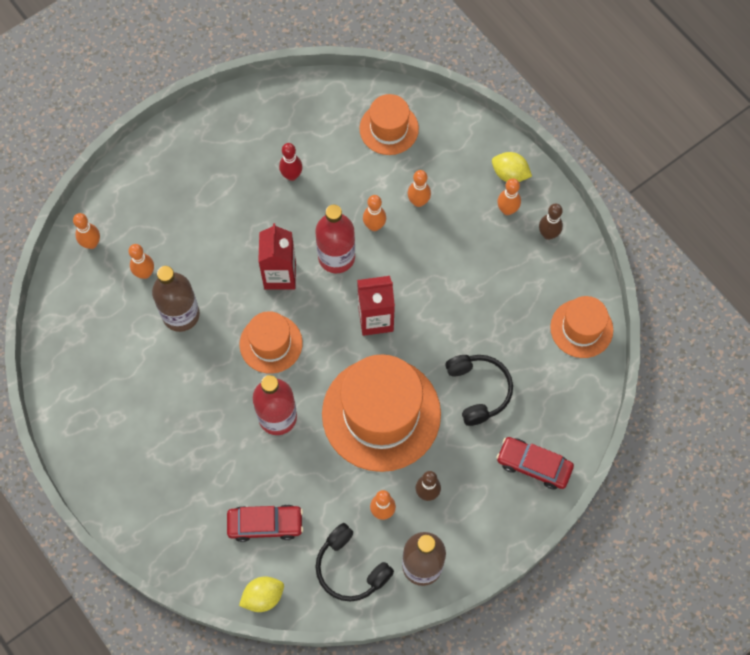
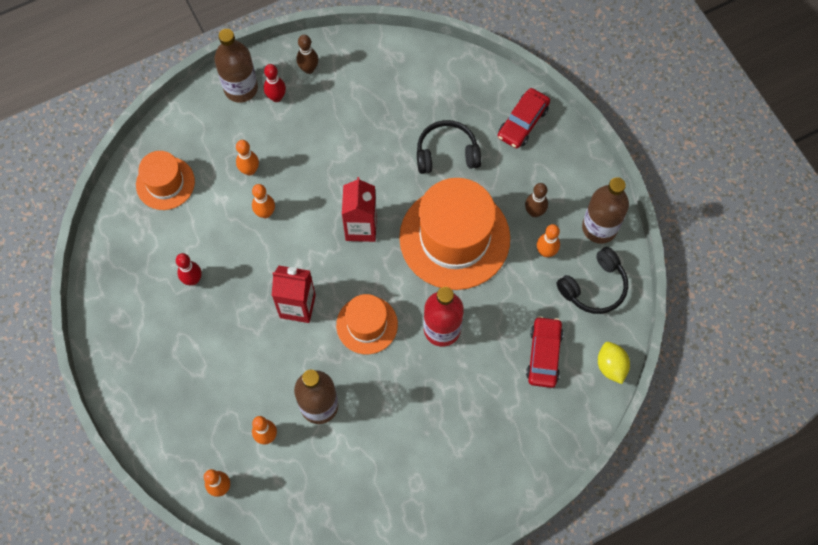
camera: 80 degrees left, 0 degrees up
red bottle [316,205,355,273] -> none
yellow lemon [492,152,532,182] -> brown bottle [214,29,258,102]
orange bowling pin [497,178,521,215] -> red bowling pin [264,64,286,102]
orange hat [550,296,613,358] -> none

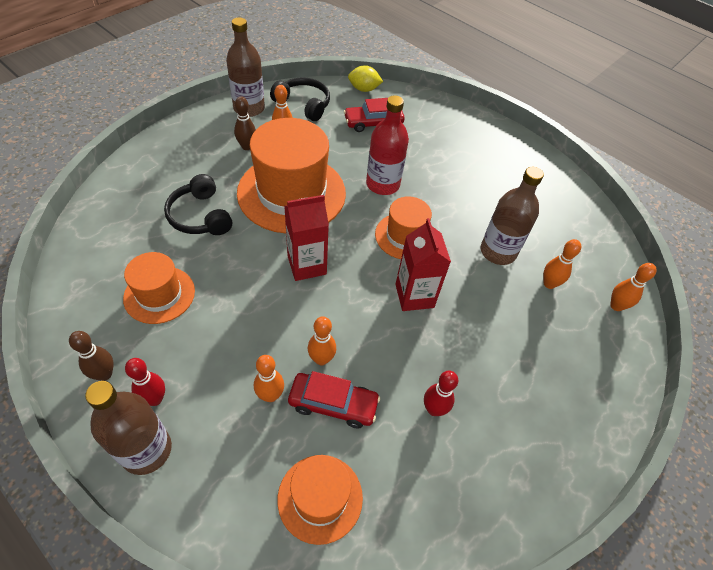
camera: 115 degrees left, 15 degrees down
red car [498,88,550,149] -> red car moved to [288,371,380,428]
yellow lemon [598,342,630,384] -> yellow lemon turned 45 degrees clockwise [348,65,383,92]
none -> orange hat [123,252,195,324]

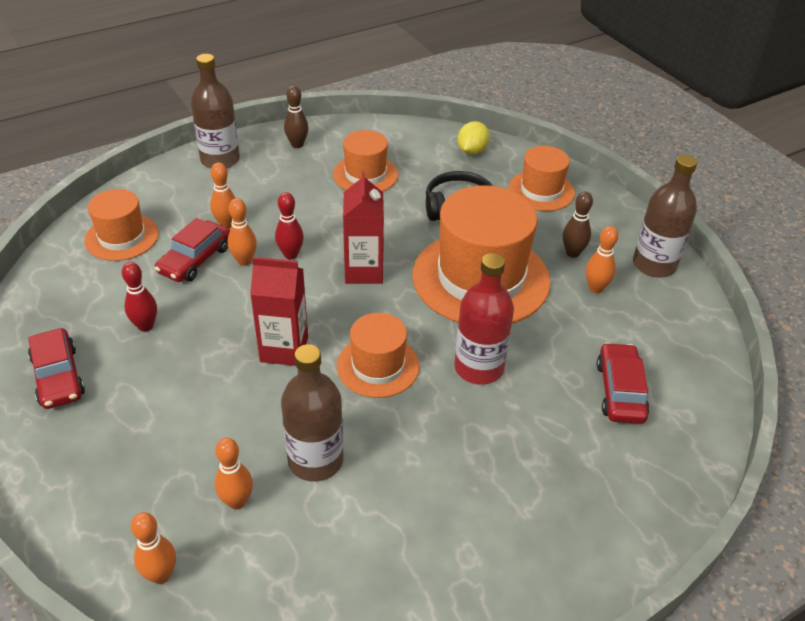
camera: 110 degrees right, 10 degrees down
red bowling pin [125,358,165,406] -> red bowling pin moved to [275,192,304,259]
black headphones [270,77,330,121] -> none
yellow lemon [348,65,383,92] -> yellow lemon moved to [457,121,490,155]
none -> red car [28,328,85,409]
none -> orange hat [508,146,575,211]

